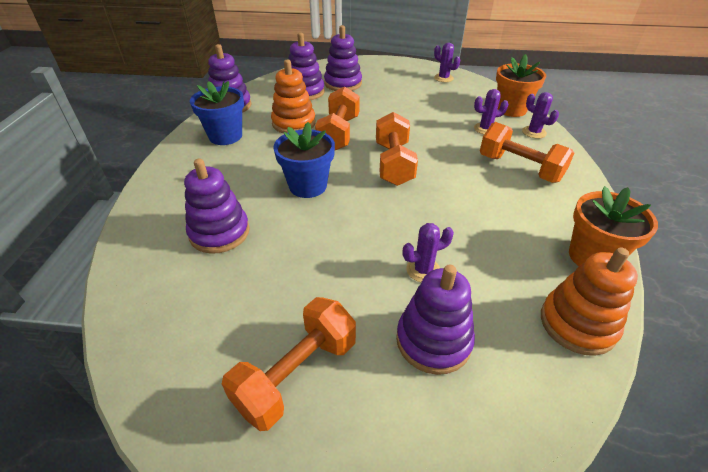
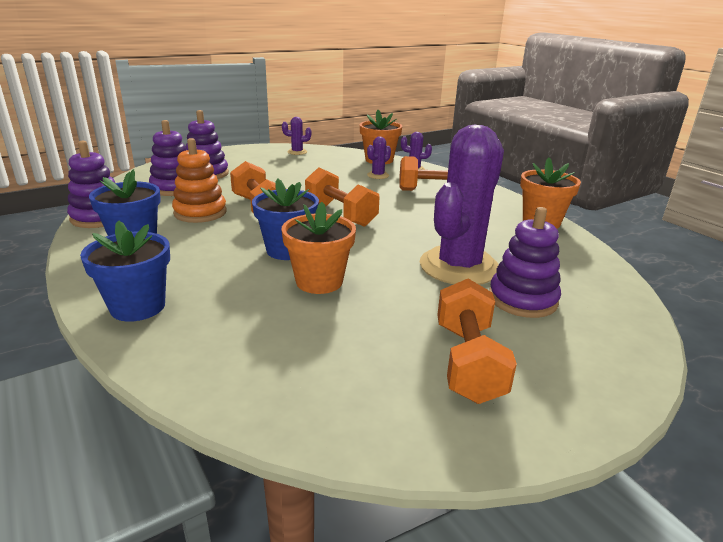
camera: 40 degrees left, 15 degrees down
purple stacking toy [184,158,250,254] -> none
purple cactus [402,223,454,282] -> purple cactus [420,125,504,285], size x2.47
orange stacking toy [541,248,638,356] -> none
none -> blue flower pot [80,220,170,322]
none -> orange flower pot [281,202,356,294]

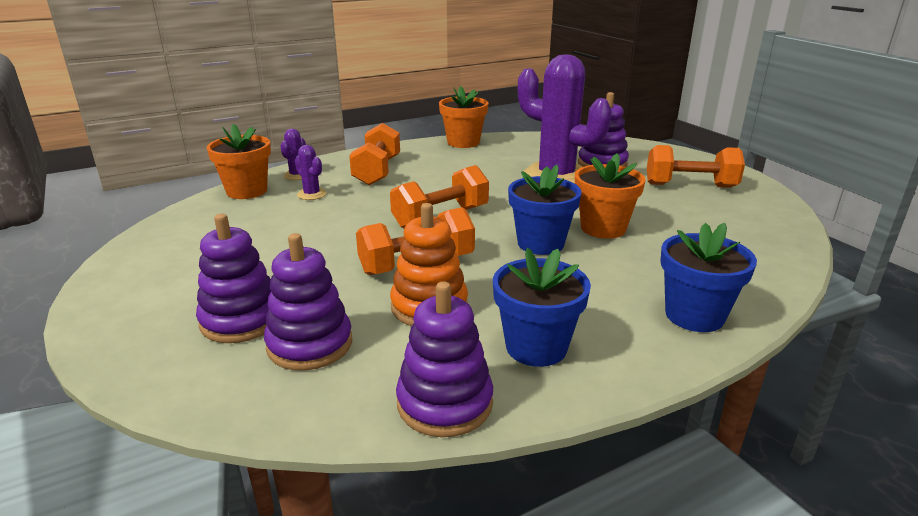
camera: 85 degrees left, 0 degrees up
purple cactus [282,117,311,155] -> none

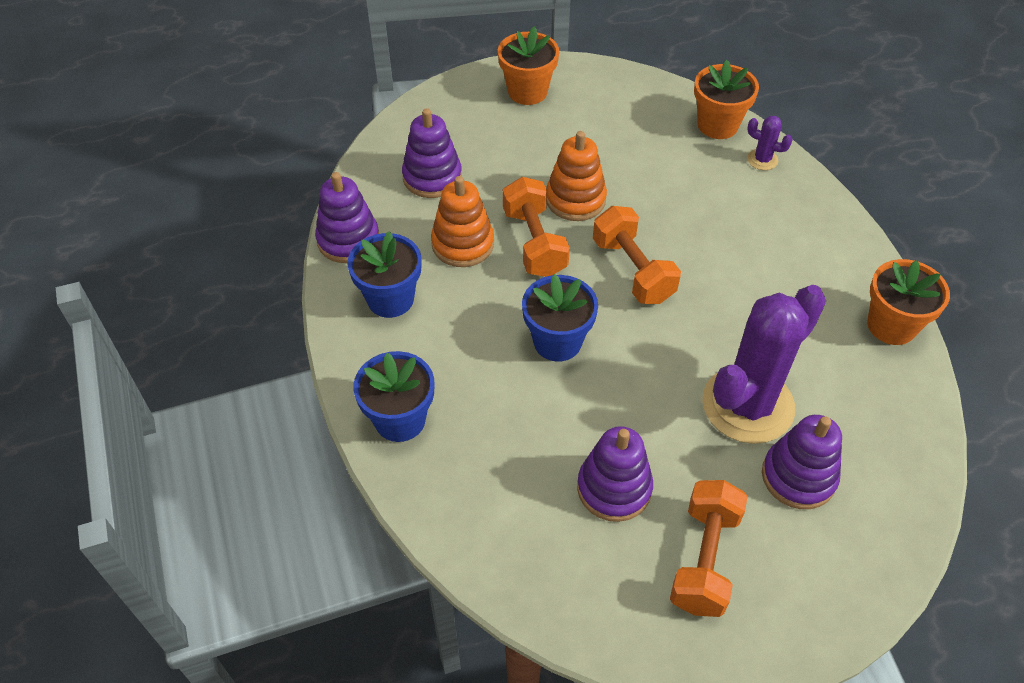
camera: 100 degrees right, 25 degrees up
purple stacking toy [196,214,271,343] -> purple stacking toy moved to [577,426,653,522]
purple cactus [295,145,327,200] -> none
orange dumbbell [349,123,400,185] -> none
orange flower pot [575,153,646,239] -> orange flower pot moved to [498,26,559,105]
none -> orange stacking toy [546,131,607,221]

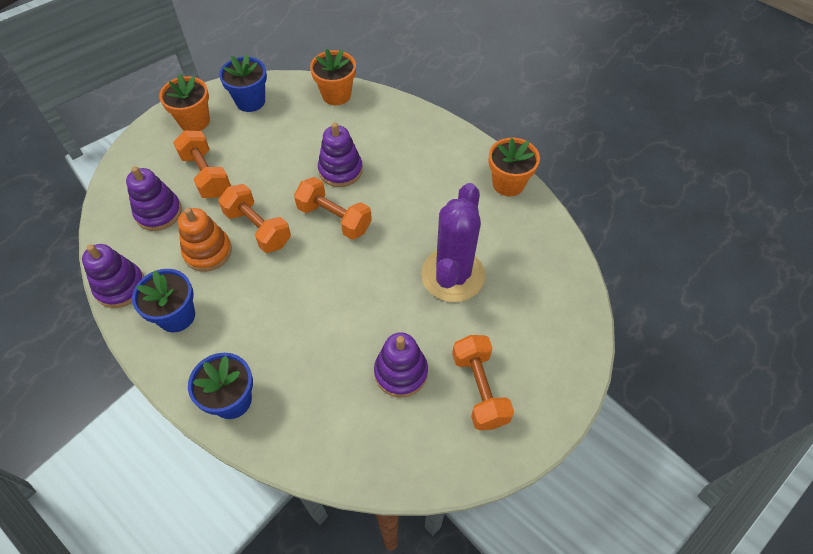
camera: 30 degrees left, 5 degrees up
blue flower pot [522,274,598,362] -> blue flower pot moved to [219,54,267,112]
orange stacking toy [546,131,607,221] -> none
purple cactus [747,116,793,170] -> none
purple stacking toy [762,415,842,509] -> purple stacking toy moved to [318,122,363,187]
none -> orange dumbbell [173,131,231,198]

